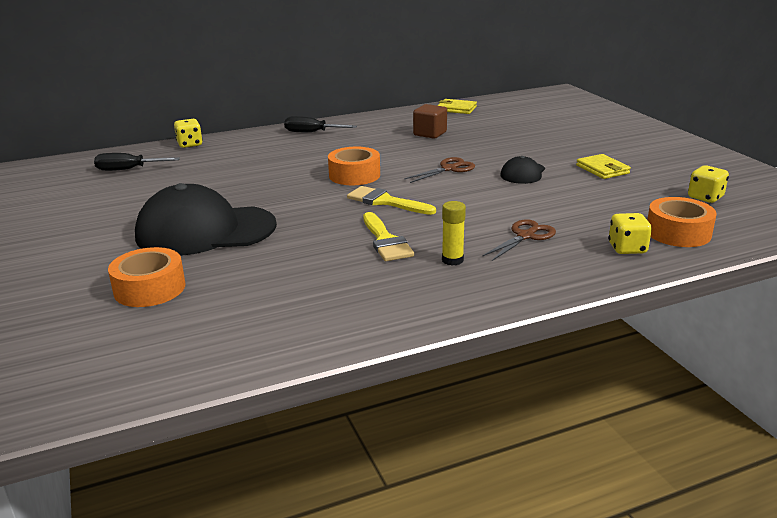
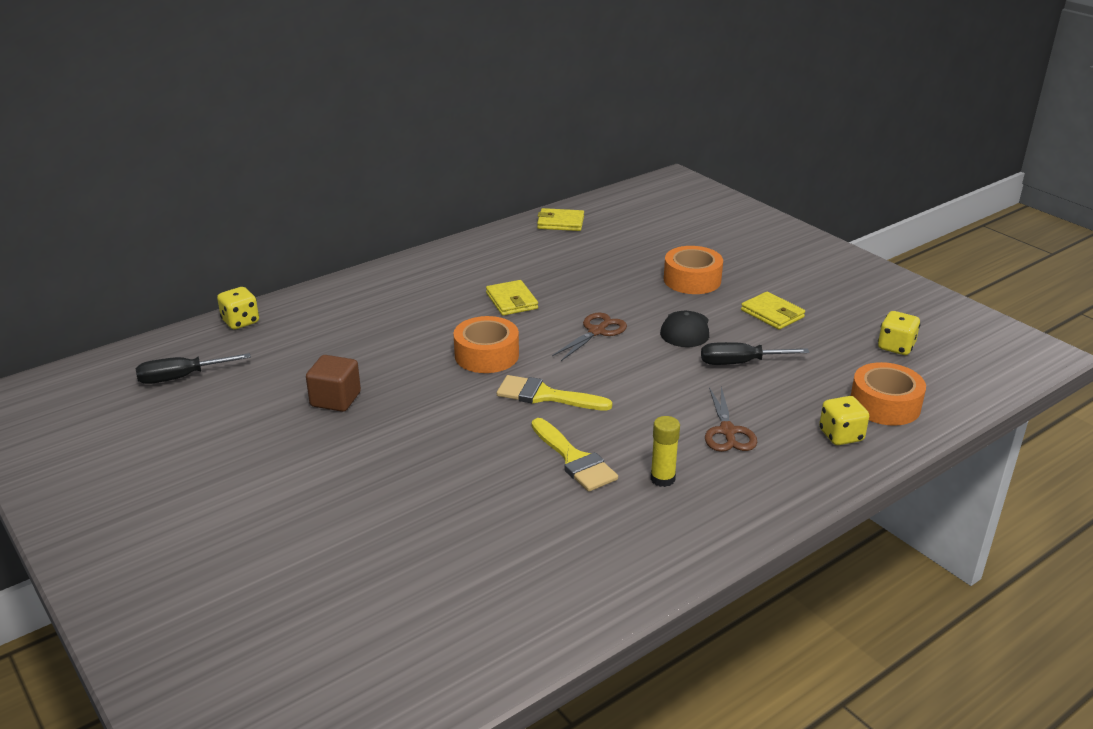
camera: 15 degrees left, 5 degrees up
orange tape [108,247,186,307] -> orange tape moved to [664,246,723,294]
black cap [135,183,277,256] -> none
black screwdriver [284,116,357,132] -> black screwdriver moved to [701,342,809,365]
brown cube [413,104,447,139] -> brown cube moved to [306,355,361,412]
brown scissors [482,219,556,261] -> brown scissors turned 150 degrees clockwise [705,387,757,452]
none -> yellow wallet [486,280,538,316]

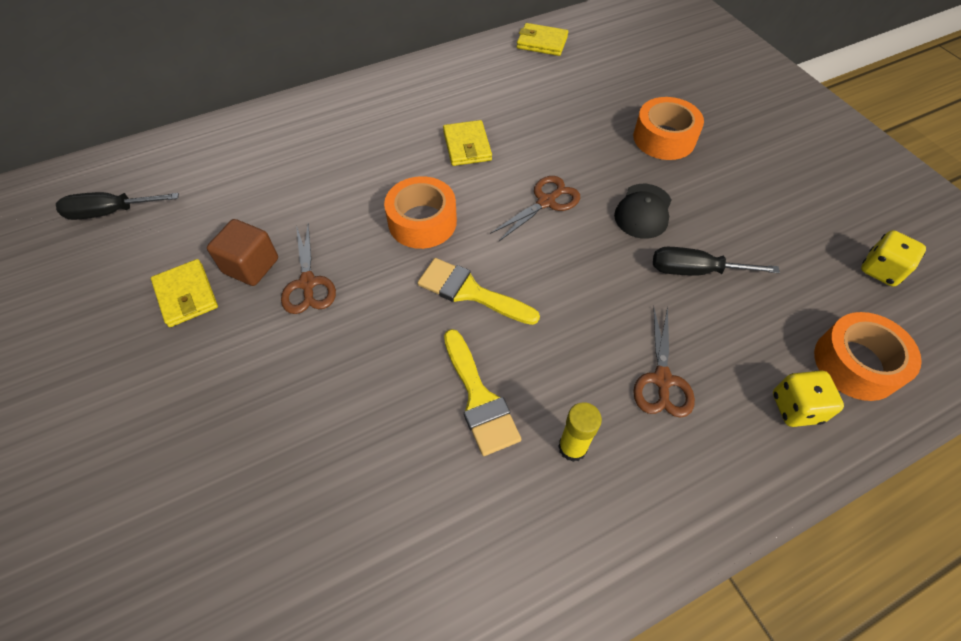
camera: 10 degrees right, 25 degrees up
yellow dice [217,287,259,329] -> none
yellow wallet [741,292,805,329] -> yellow wallet moved to [151,259,218,327]
none -> brown scissors [281,223,336,314]

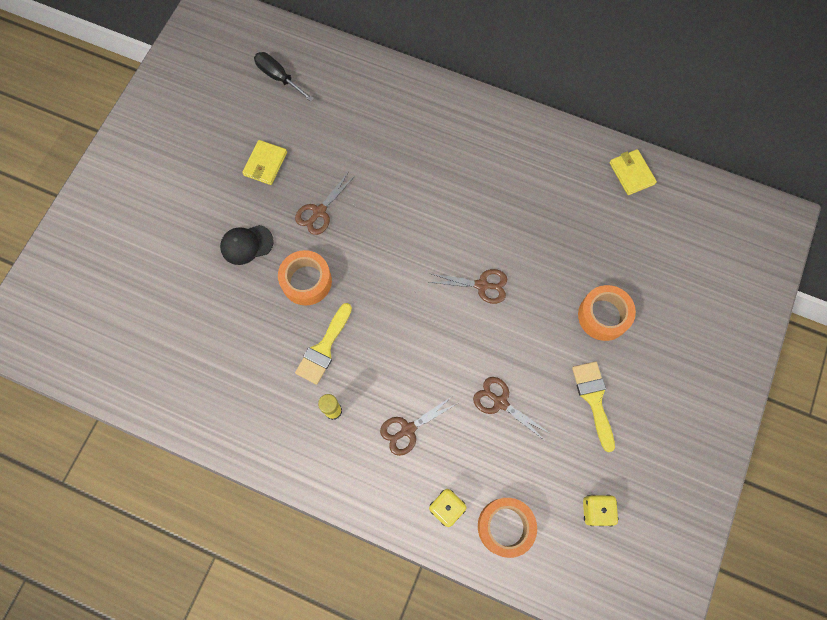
camera: 50 degrees right, 15 degrees up
brown cube [207,219,278,286] -> none
orange tape [384,176,457,249] -> orange tape moved to [278,250,332,306]
yellow brush [417,258,540,325] -> yellow brush moved to [572,361,615,452]
yellow wallet [443,120,492,166] -> none
black cap [614,184,671,239] -> black cap moved to [220,225,274,265]
black screwdriver [653,247,780,275] -> brown scissors [473,377,549,441]

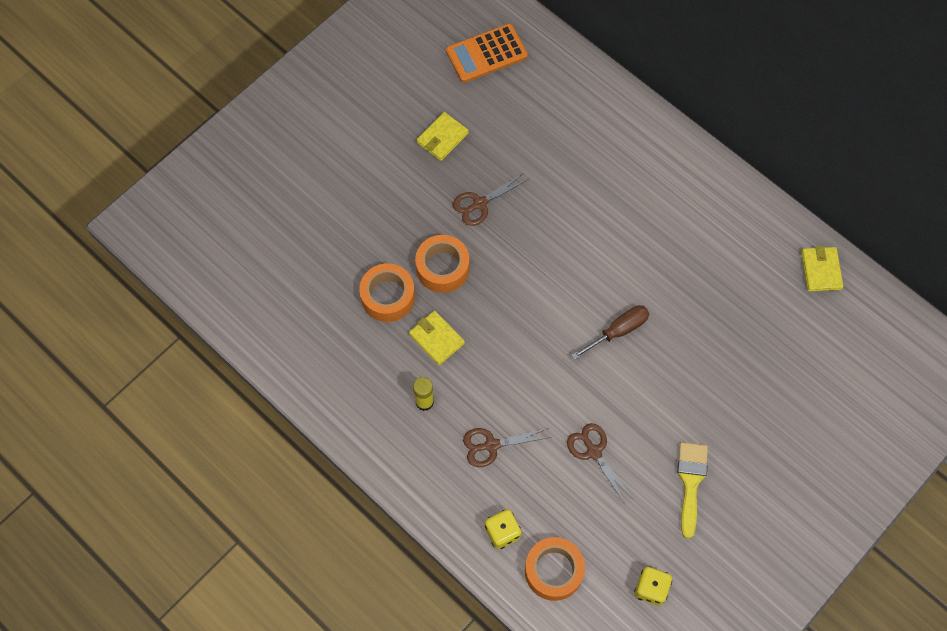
camera: 20 degrees right, 5 degrees down
black cap [220,225,274,265] -> none
black screwdriver [254,52,314,102] -> orange calculator [446,24,528,83]
yellow brush [295,303,352,385] -> yellow wallet [409,311,465,365]
brown scissors [429,269,507,304] -> brown screwdriver [571,305,649,360]
orange tape [578,285,636,341] -> orange tape moved to [360,263,415,322]

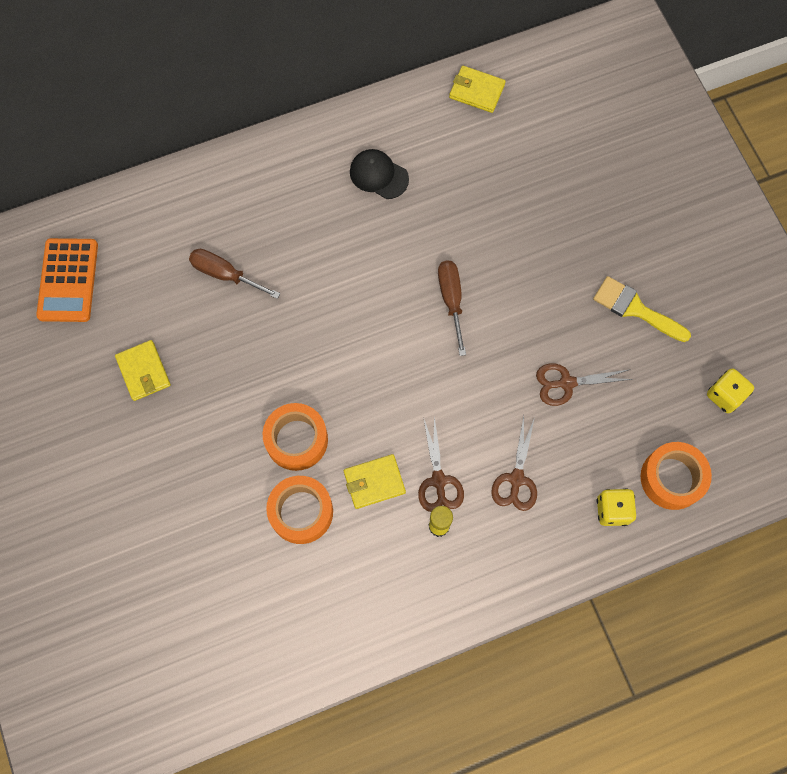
camera: 65 degrees left, 5 degrees up
brown scissors [453,174,529,226] -> brown scissors moved to [418,416,464,512]
none -> brown screwdriver [189,249,280,299]
none -> black cap [350,149,409,199]

